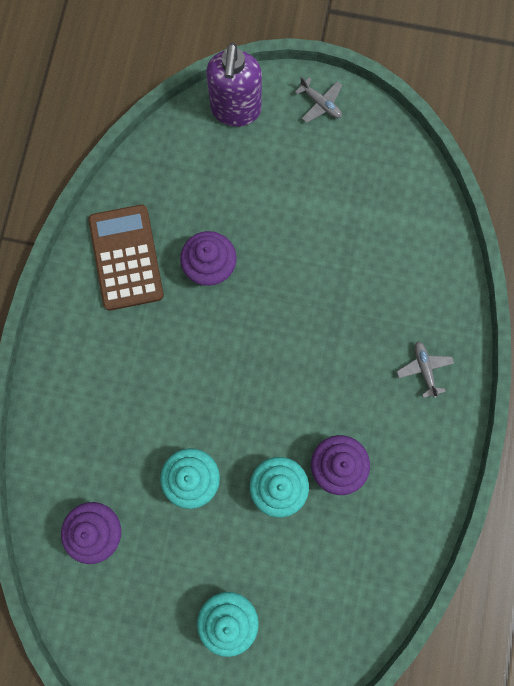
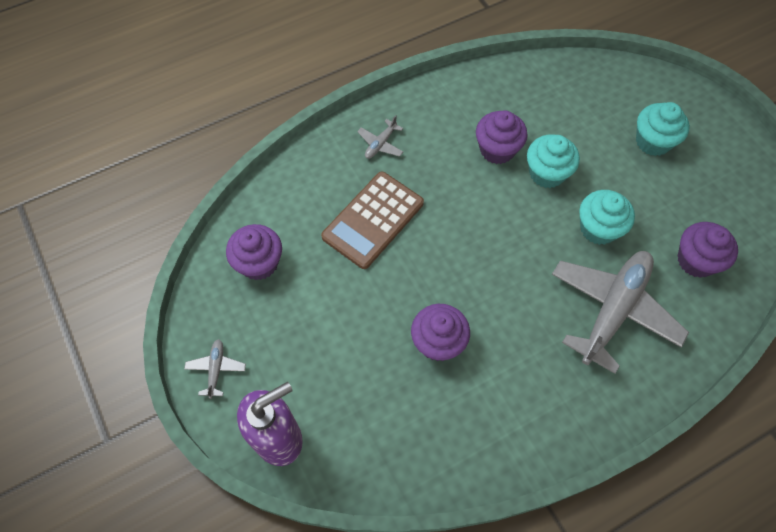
camera: 130 degrees left, 15 degrees down
brown calculator [89,205,164,311] -> brown calculator moved to [321,172,424,269]
none -> purple cupcake [226,224,282,280]
none -> grey plane [552,251,689,374]

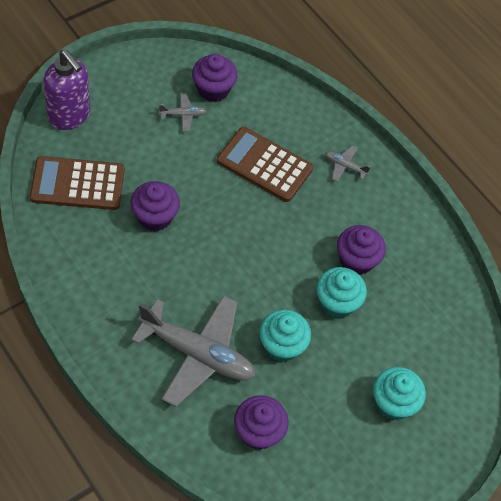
camera: 75 degrees right, 5 degrees down
grey plane [184,339,246,399] -> grey plane moved to [159,93,206,132]
none -> brown calculator [30,156,124,210]

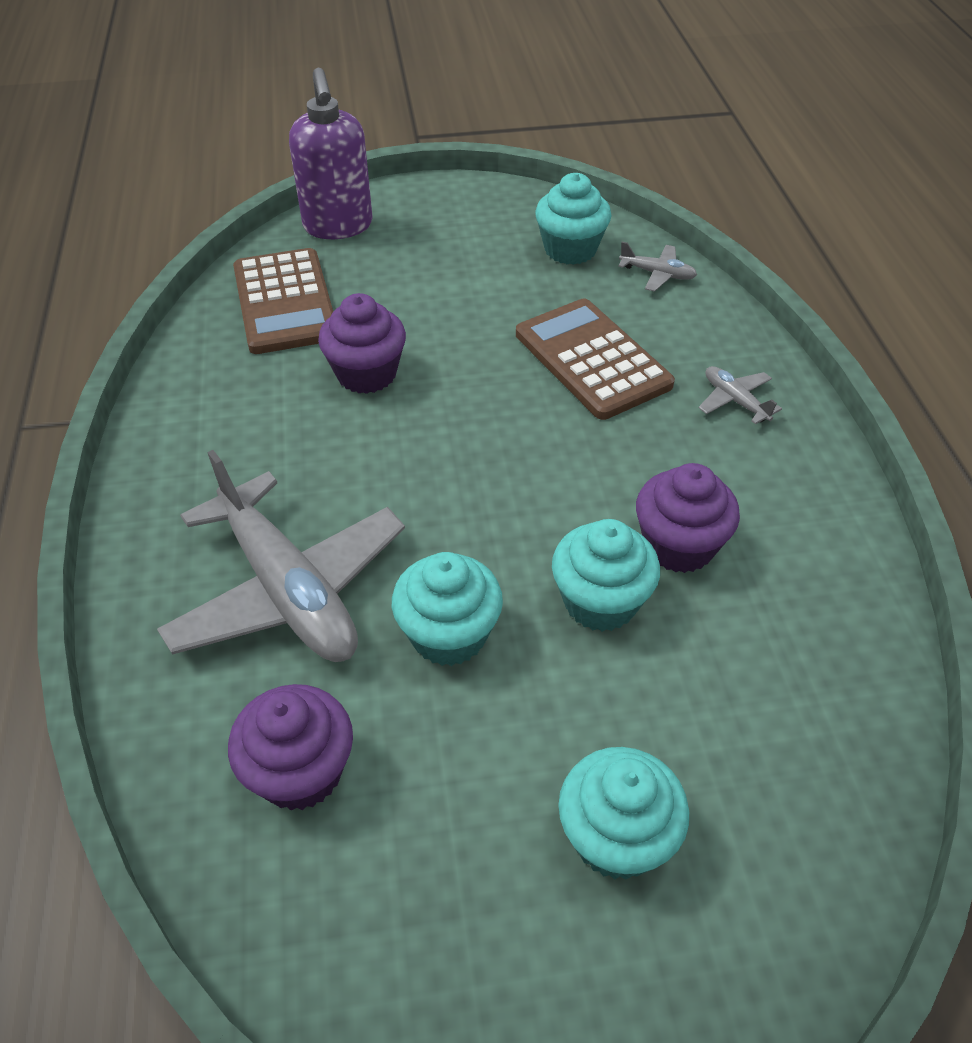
camera: 35 degrees right, 10 degrees down
brown calculator [30,156,124,210] -> brown calculator turned 135 degrees counterclockwise [233,248,333,354]
grey plane [159,93,206,132] -> grey plane moved to [618,242,697,292]
purple cupcake [192,54,237,102] -> turquoise cupcake [535,173,612,265]

